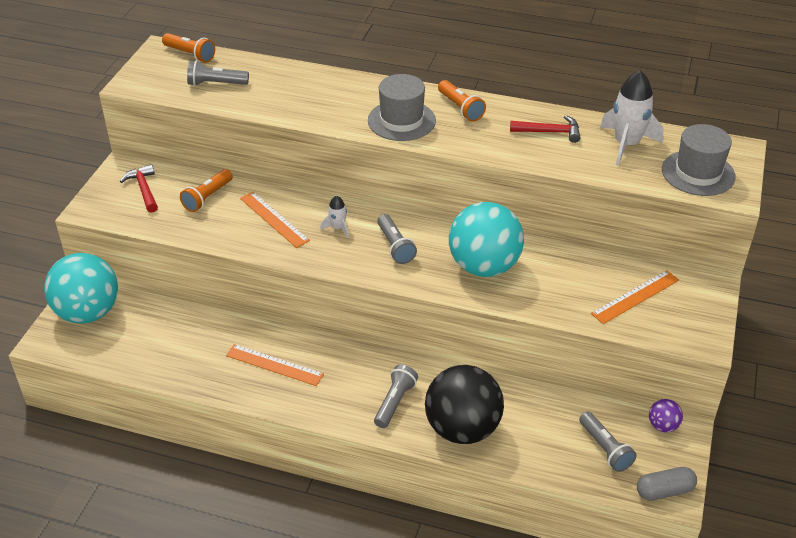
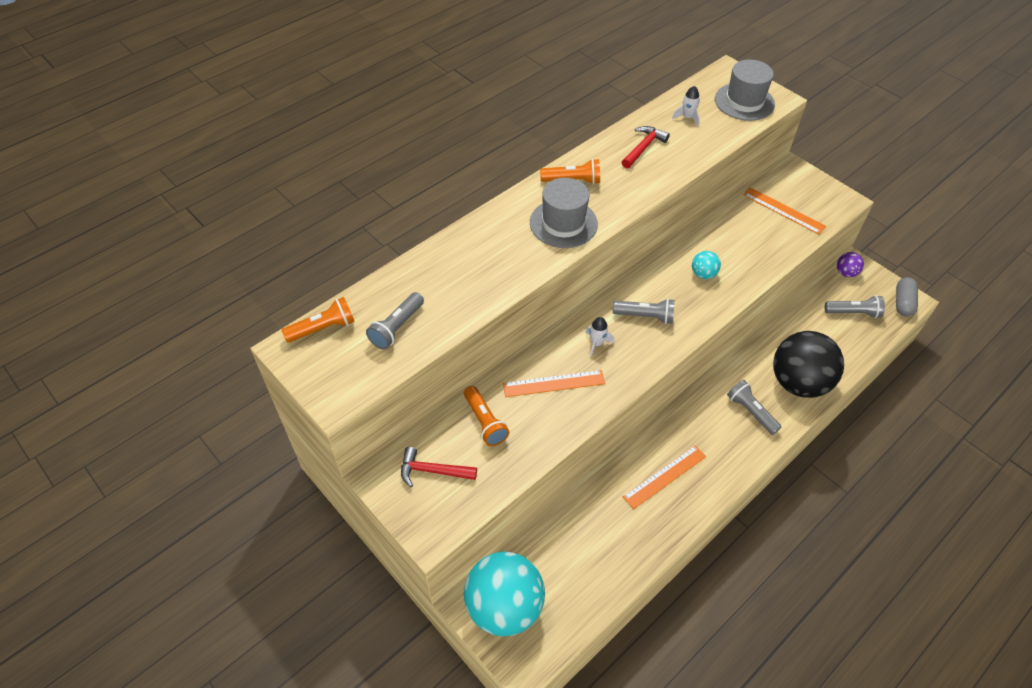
camera: 60 degrees left, 10 degrees up
turquoise ball [449,202,524,277] -> turquoise ball [692,251,721,279], size x0.43
orange ruler [591,270,679,324] -> orange ruler turned 45 degrees counterclockwise [743,187,826,234]
white rocket [600,70,664,166] -> white rocket [672,86,700,126], size x0.50

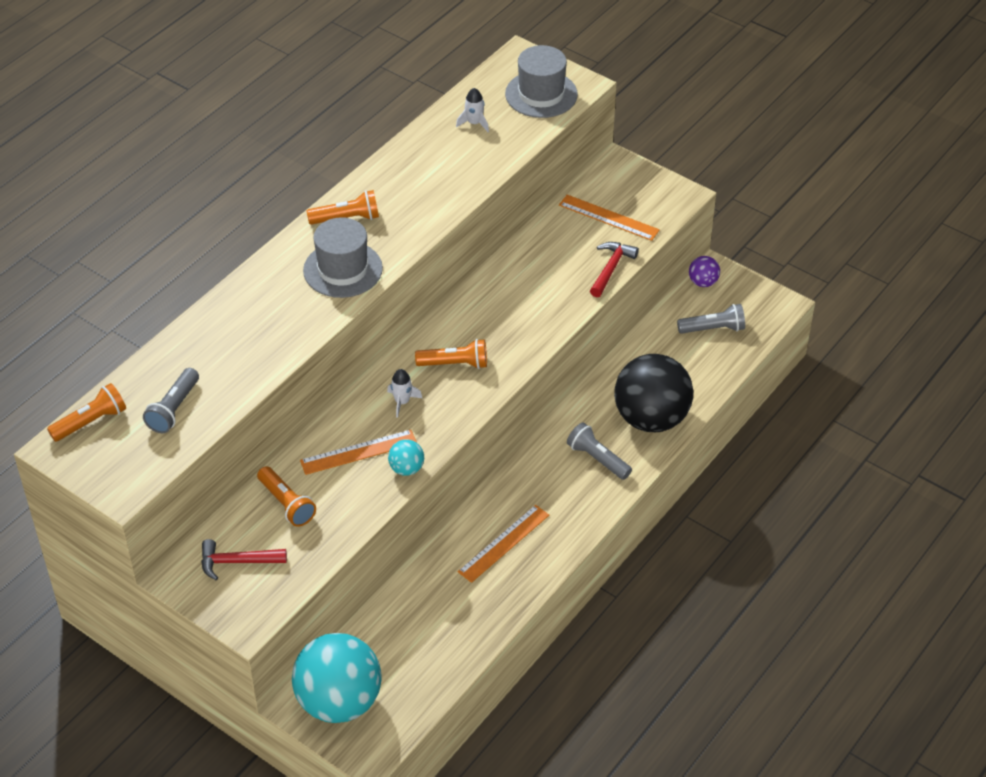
camera: 10 degrees left, 5 degrees down
grey flashlight [613,298,675,324] -> orange flashlight [415,339,487,369]
red hammer [622,126,670,168] -> red hammer moved to [590,242,639,297]
turquoise ball [692,251,721,279] -> turquoise ball moved to [388,439,424,476]
grey capsule [896,277,918,316] -> none

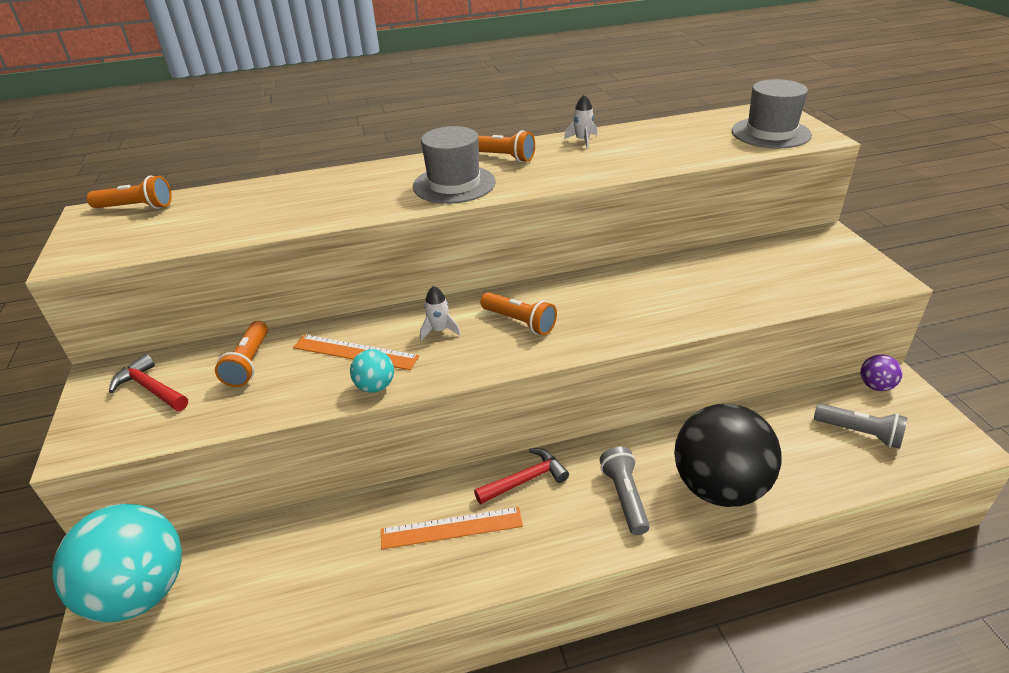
camera: 40 degrees right, 10 degrees down
grey flashlight [143,368,199,433] -> none
white rocket [456,88,489,132] -> white rocket moved to [564,95,597,149]
orange ruler [559,195,660,241] -> none
red hammer [590,242,639,297] -> red hammer moved to [474,448,569,504]

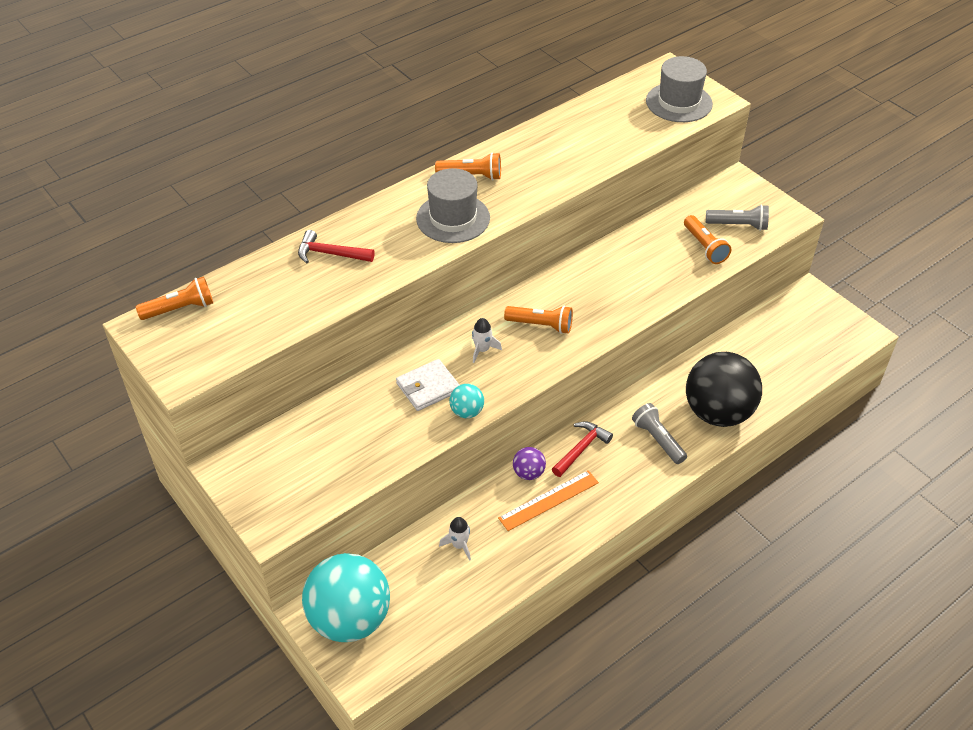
camera: 25 degrees left, 10 degrees up
red hammer [109,354,188,411] -> red hammer moved to [298,230,375,263]
orange flashlight [215,321,268,387] -> orange flashlight moved to [684,215,731,264]
orange ruler [293,334,419,370] -> white wallet [396,359,459,411]
white rocket [564,95,597,149] -> white rocket moved to [439,517,471,561]
grey flashlight [814,403,908,449] -> grey flashlight moved to [706,204,769,231]
purple ball [860,354,902,391] -> purple ball moved to [513,447,546,480]

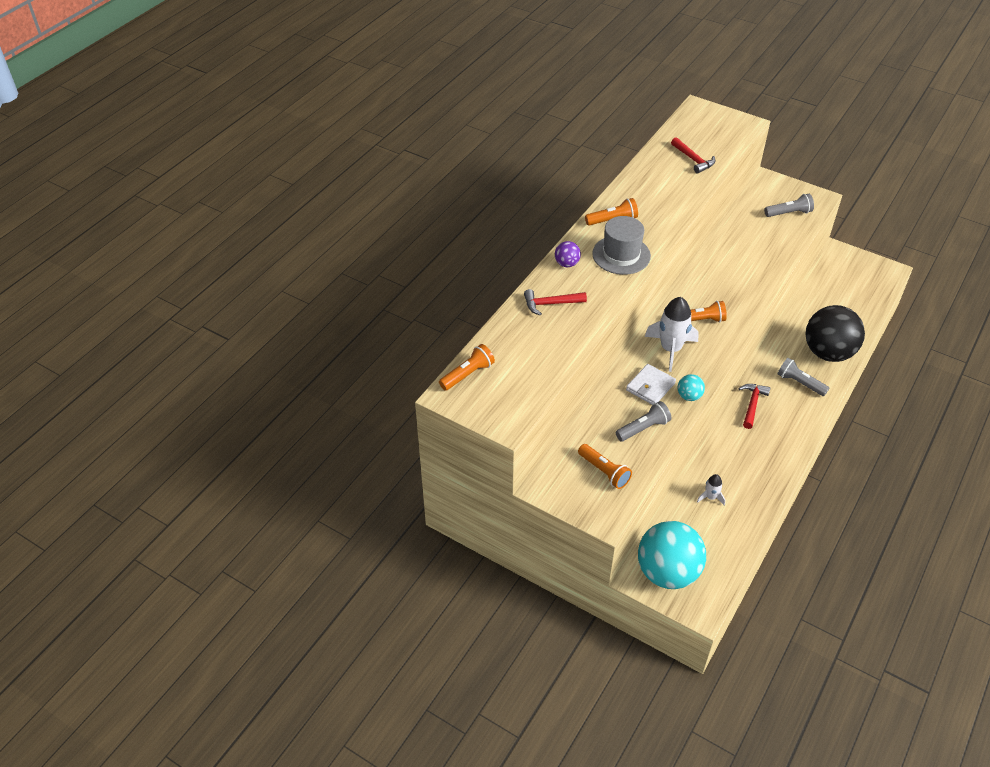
camera: 20 degrees left, 0 degrees up
white rocket [472,318,502,363] -> white rocket [645,297,699,372], size x2.01
orange ruler [498,470,599,531] -> none
purple ball [513,447,546,480] -> purple ball moved to [555,241,581,267]
grey hat [646,56,713,122] -> none
orange flashlight [684,215,731,264] -> orange flashlight moved to [578,444,632,489]
none -> grey flashlight [616,401,671,441]
none -> red hammer [671,137,715,174]

